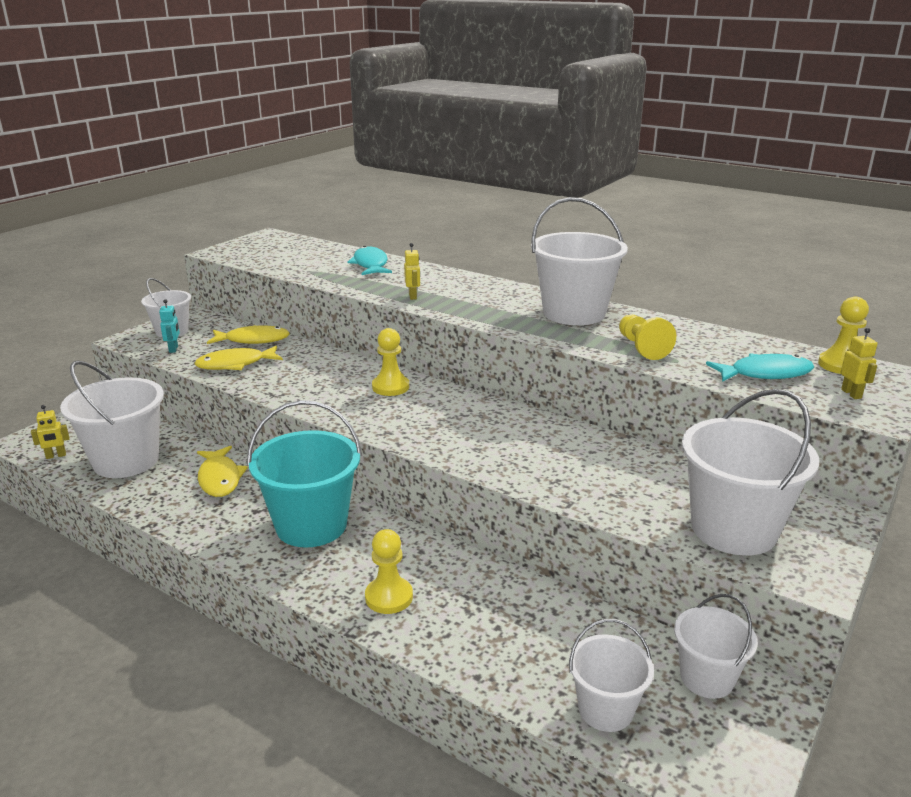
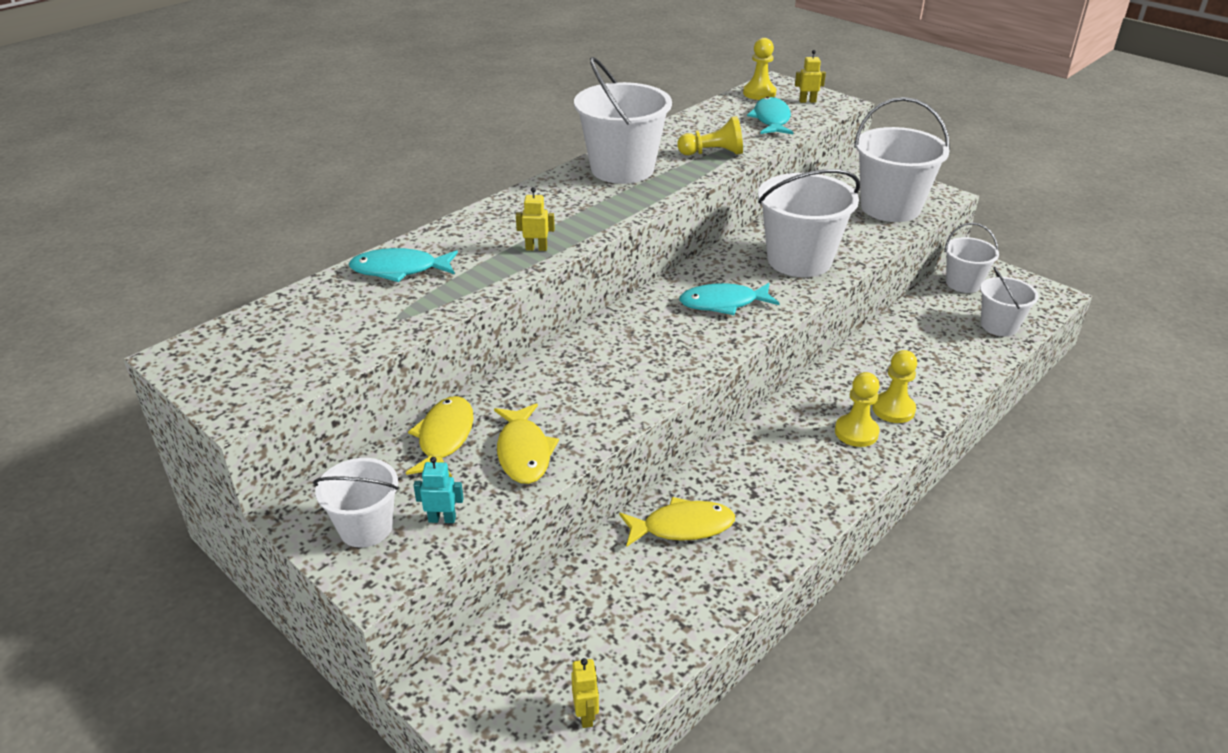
camera: 80 degrees left, 10 degrees up
white bucket [60,360,164,478] -> white bucket moved to [758,169,860,277]
turquoise bucket [247,400,362,547] -> none
yellow pawn [372,328,409,396] -> yellow pawn moved to [835,372,880,447]
none -> turquoise fish [679,283,780,315]

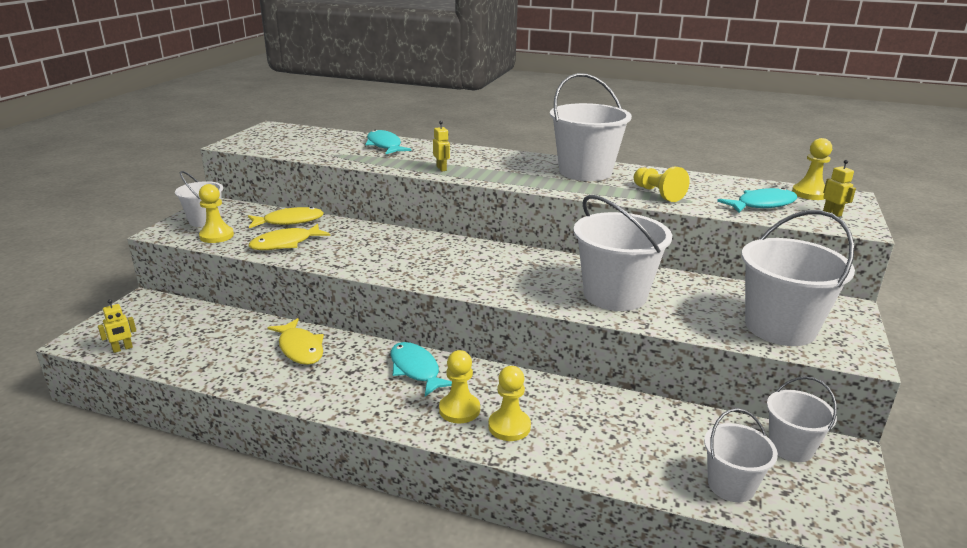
camera: 65 degrees right, 10 degrees down
turquoise robot [413,457,464,523] -> yellow pawn [199,184,234,243]
turquoise fish [679,283,780,315] -> turquoise fish moved to [390,342,452,397]

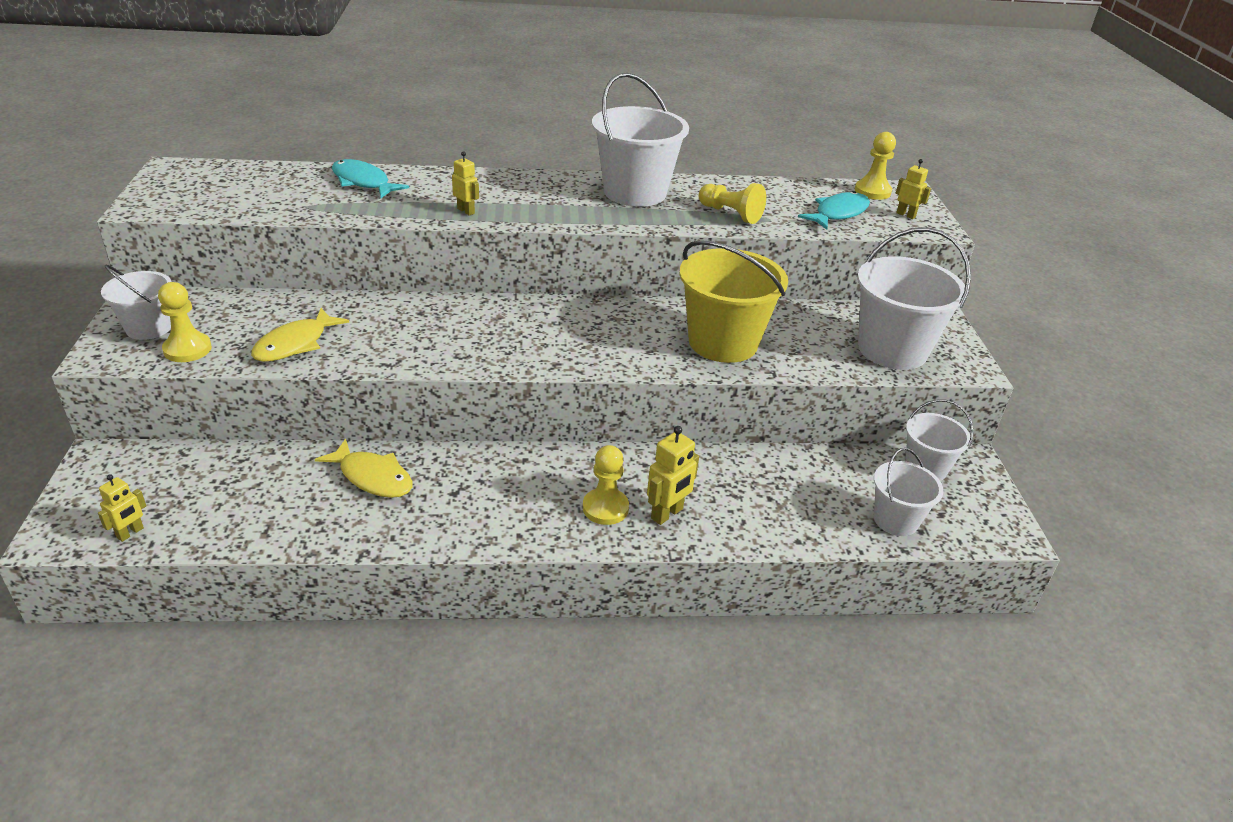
camera: 25 degrees left, 10 degrees up
yellow fish [248,207,324,228] -> none
turquoise fish [390,342,452,397] -> none
yellow pawn [488,366,531,441] -> yellow robot [647,426,699,525]
white bucket [573,195,672,311] -> yellow bucket [680,240,788,363]

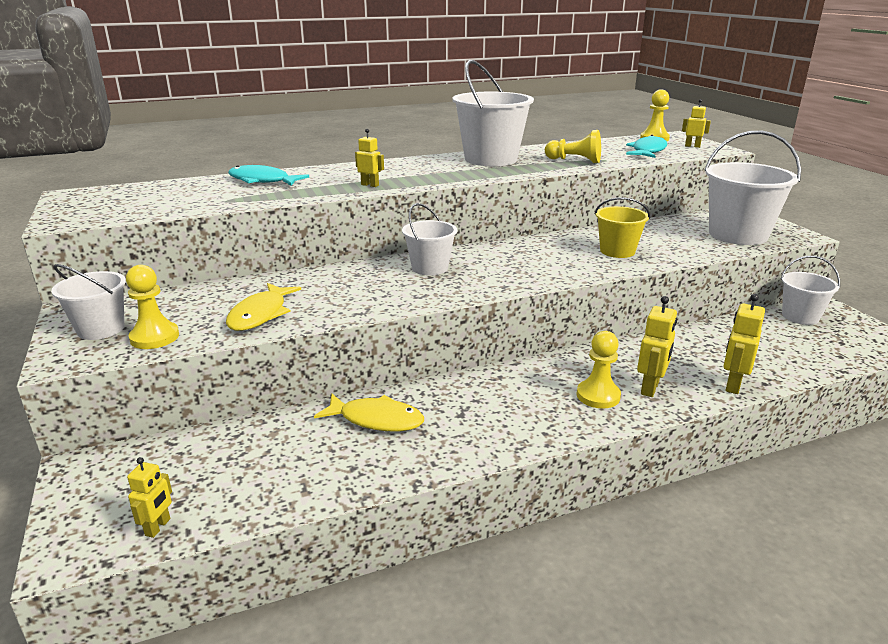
camera: 15 degrees left, 10 degrees down
yellow bucket [680,240,788,363] -> yellow bucket [595,197,650,258], size x0.58
white bucket [874,448,944,536] -> white bucket moved to [402,203,457,275]
none -> yellow robot [723,294,765,394]

